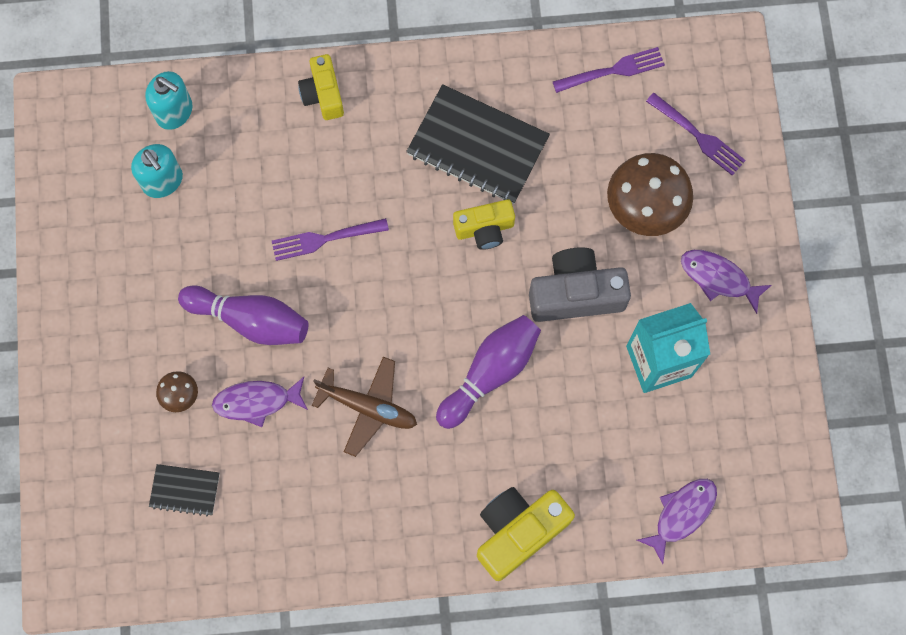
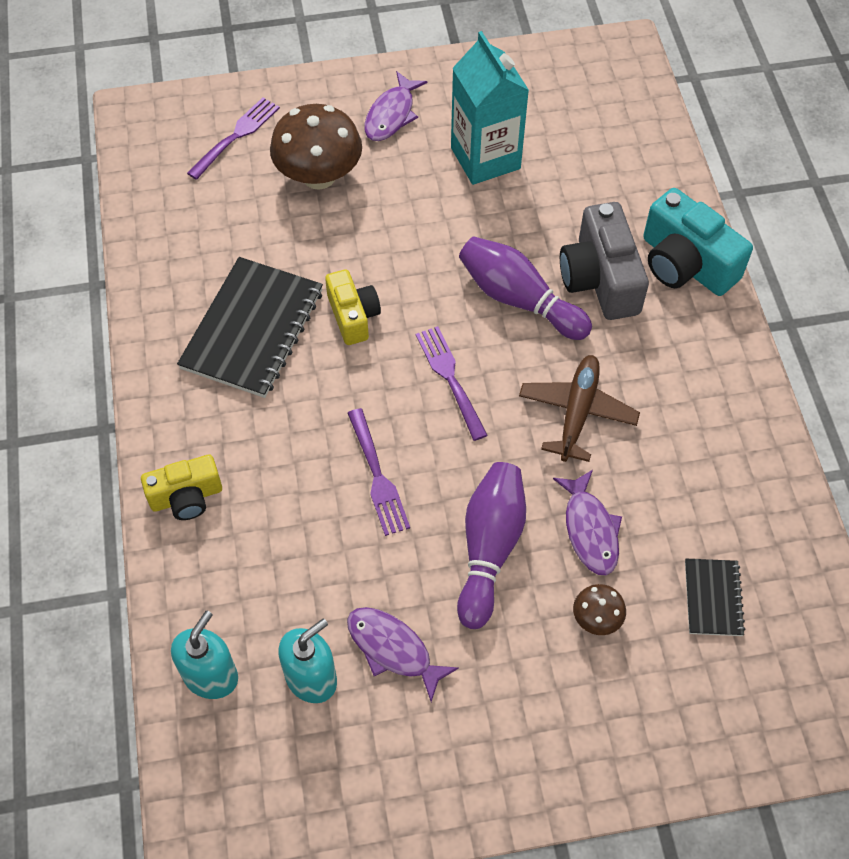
camera: 95 degrees left, 15 degrees down
yellow camera [477,487,575,581] -> turquoise camera [643,188,753,296]
grey camera [529,247,631,322] -> grey camera moved to [560,202,649,320]
purple fork [553,47,665,93] -> purple fork moved to [416,326,488,441]
purple fish [637,479,717,564] -> purple fish moved to [347,607,459,702]

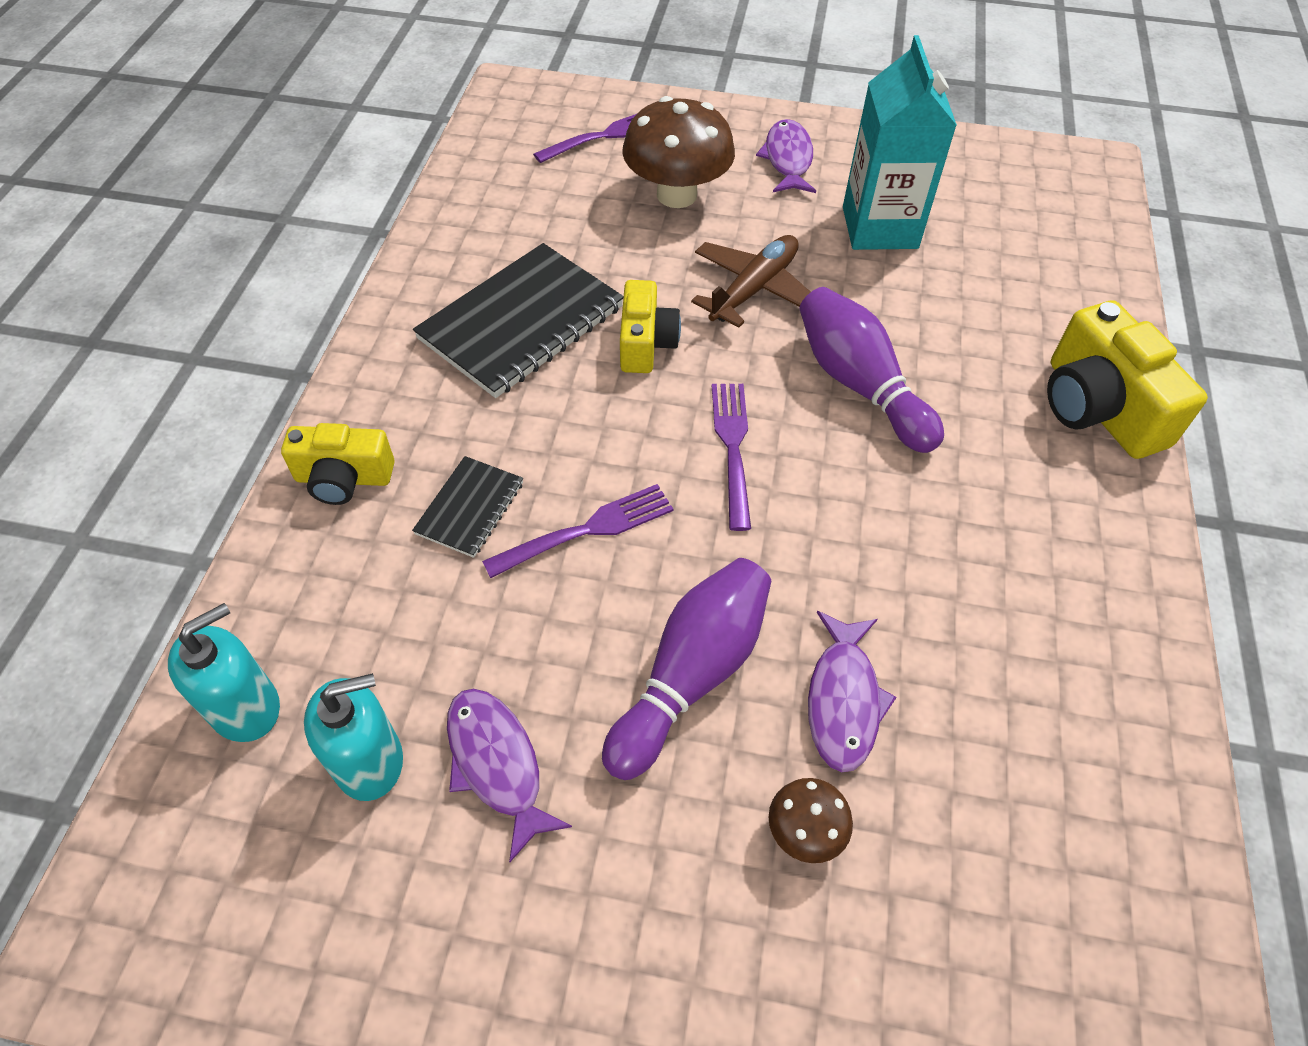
camera: 20 degrees right, 5 degrees down
purple fork [348,408,410,536] -> purple fork turned 120 degrees counterclockwise [482,484,674,578]
purple fish [364,71,427,141] -> purple fish turned 135 degrees clockwise [756,119,816,193]
brown plane [519,355,640,462] -> brown plane moved to [691,235,810,328]
grey camera [560,202,649,320] -> none
turquoise camera [643,188,753,296] -> yellow camera [1047,300,1208,459]
black notebook [685,559,746,636] -> black notebook moved to [412,456,523,558]

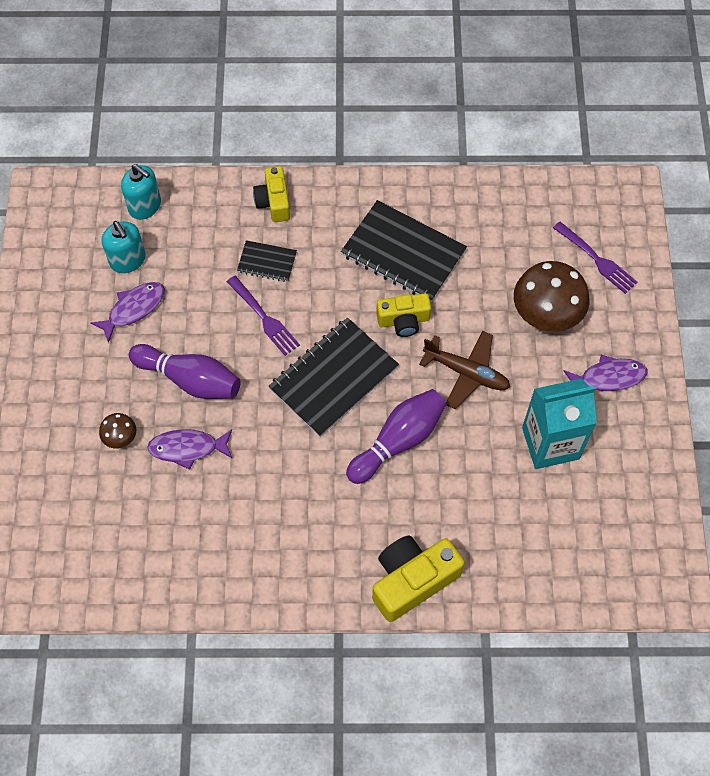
camera: 80 degrees right, 10 degrees up
purple fork [712,384,751,531] -> black notebook [269,318,399,437]

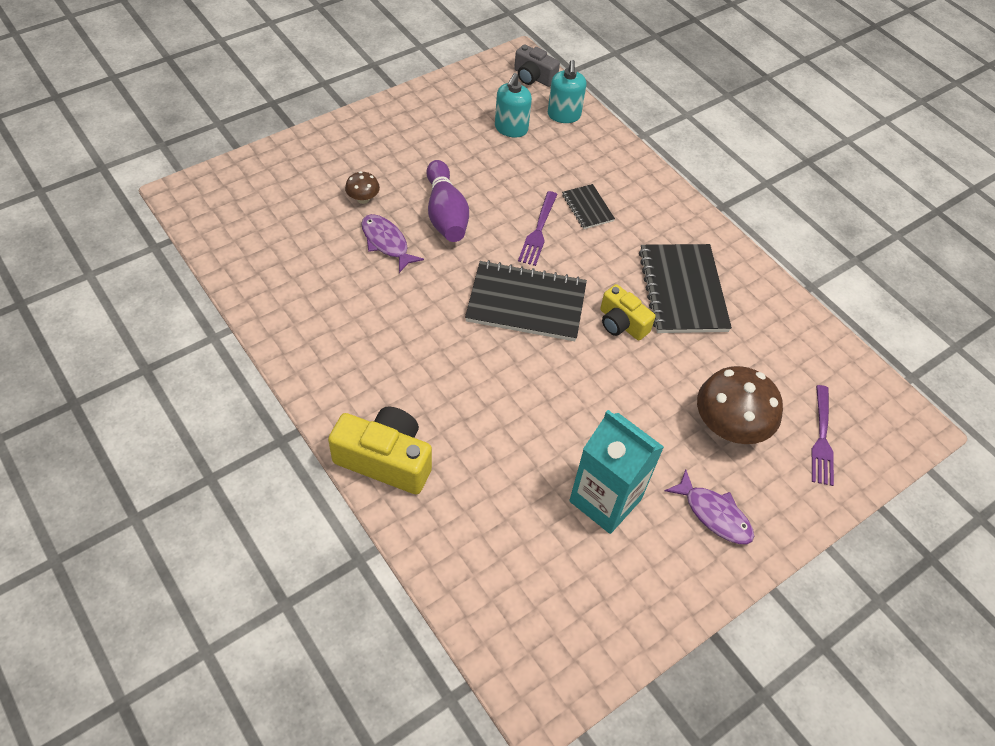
camera: 50 degrees right, 10 degrees down
purple fish [90,282,165,343] -> none
yellow camera [253,166,290,222] -> none
purple bowling pin [346,389,446,484] -> none
brown plane [419,331,510,409] -> none
none -> grey camera [514,44,560,87]

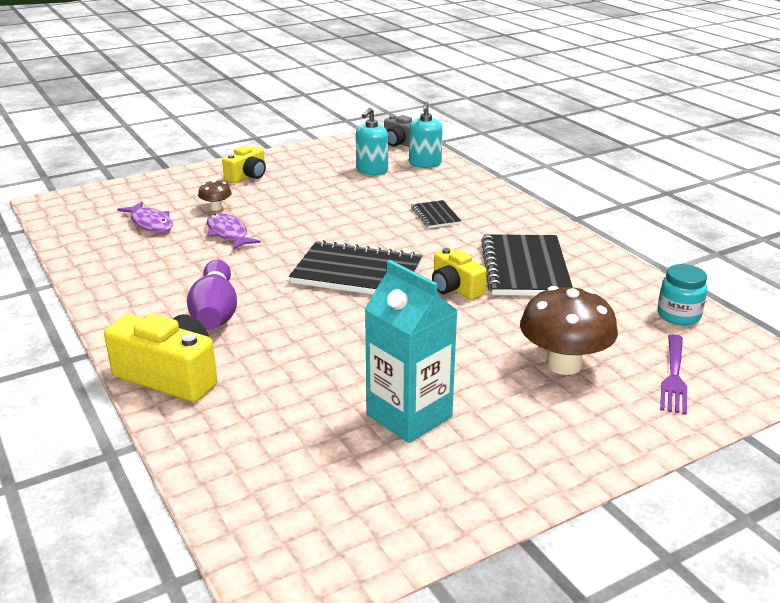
camera: 10 degrees right, 25 degrees down
purple bowling pin [427,160,469,242] -> purple bowling pin moved to [187,260,237,330]
purple fork [518,191,558,266] -> none
purple fish [665,469,754,544] -> purple fish moved to [117,202,173,232]
none -> yellow camera [222,145,266,183]
none -> turquoise jar [657,264,708,325]

